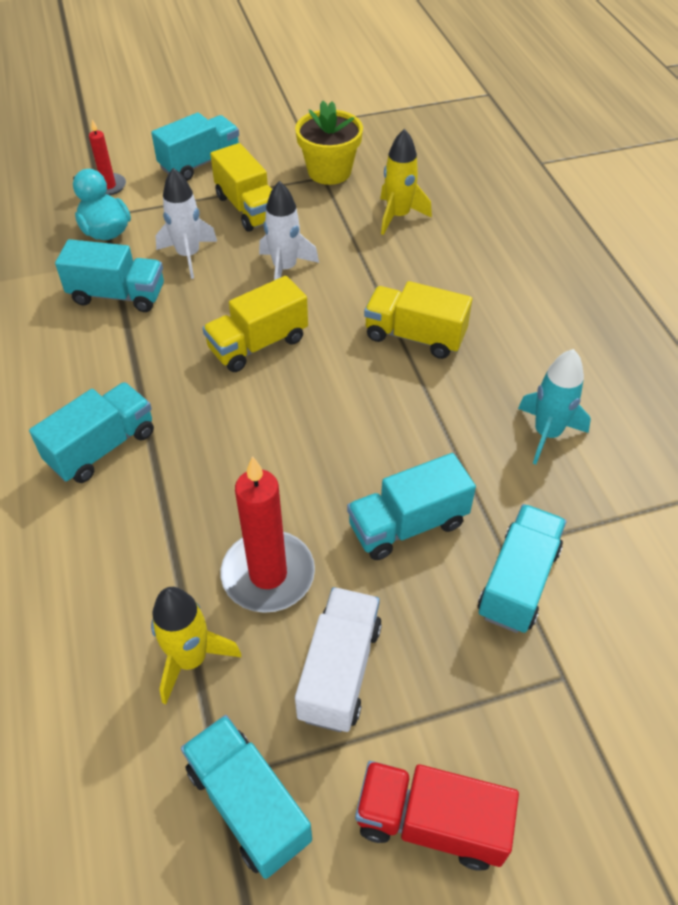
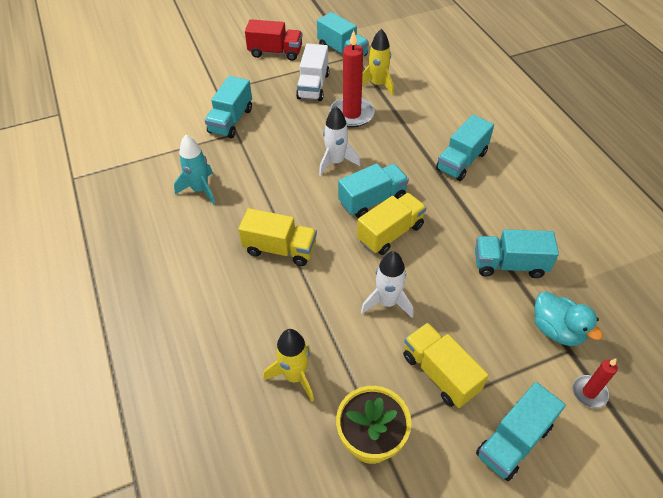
camera: 175 degrees right, 0 degrees up
white rocket [156,168,217,279] -> white rocket moved to [319,106,360,176]
turquoise truck [347,453,476,560] -> turquoise truck moved to [338,163,409,218]

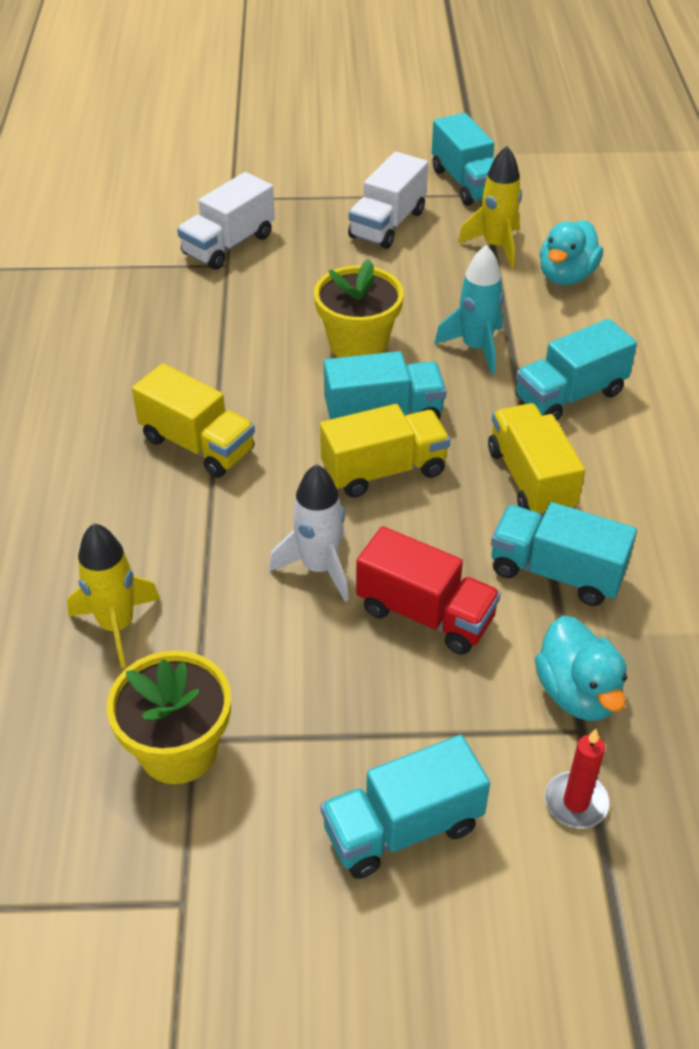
camera: 20 degrees right, 5 degrees down
turquoise rocket [174,135,215,205] -> turquoise rocket moved to [434,245,504,374]
turquoise truck [205,76,252,138] -> white truck [177,172,275,270]
red truck [245,19,302,61] -> red truck moved to [356,526,501,655]
white rocket [319,106,360,176] -> yellow flower pot [314,259,404,358]
red candle [329,30,375,127] -> none
yellow truck [403,323,489,408] -> yellow truck moved to [488,403,585,518]
none -> turquoise duck [540,220,603,285]

